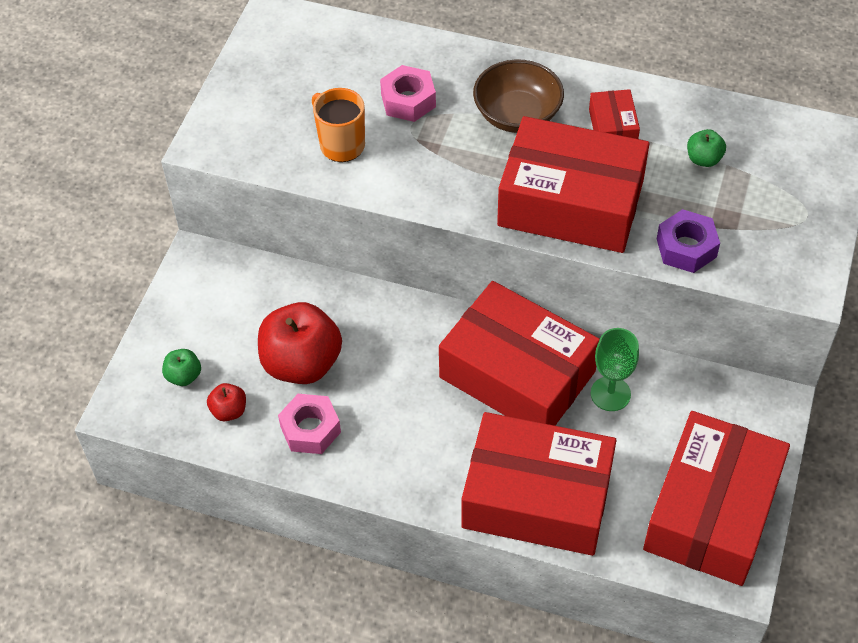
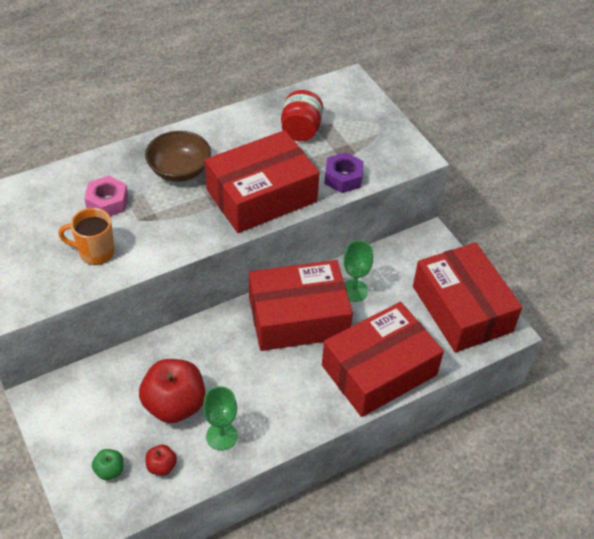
camera: 50 degrees left, 5 degrees down
pink nut [278,394,341,454] -> green goblet [203,386,238,450]
red box [589,89,640,139] -> none
green apple [687,129,726,167] -> red jar [281,90,323,141]

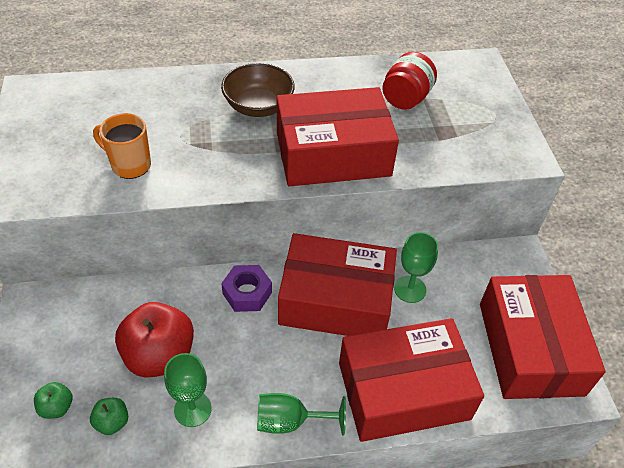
camera: 20 degrees right, 0 degrees up
pink nut [84,176,128,216] -> none
red apple [145,445,177,476] -> green apple [90,398,128,435]
purple nut [324,152,364,193] -> purple nut moved to [221,265,272,312]
none -> green goblet [257,393,346,435]

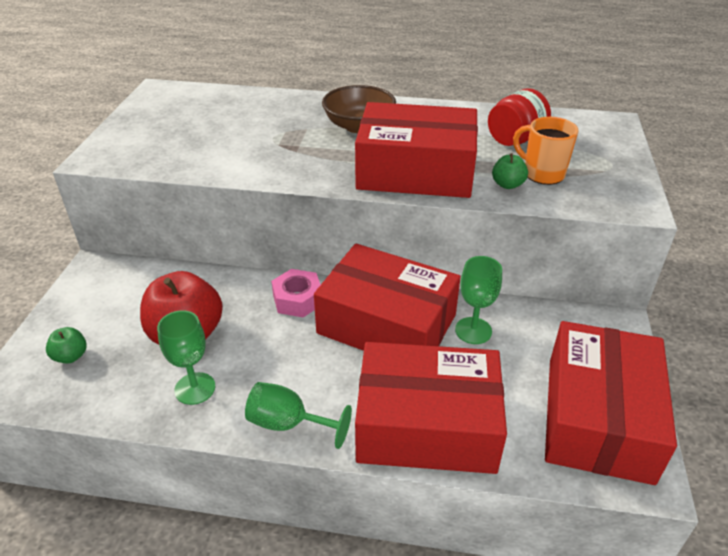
camera: 20 degrees right, 10 degrees down
green apple [90,398,128,435] -> green apple moved to [492,153,528,189]
orange mug [93,113,151,179] -> orange mug moved to [513,117,579,185]
purple nut [221,265,272,312] -> pink nut [271,269,321,318]

